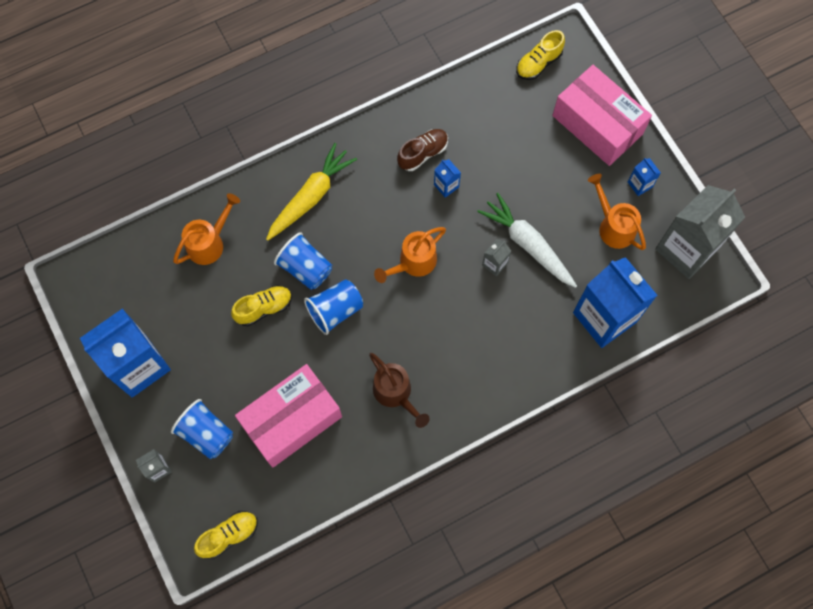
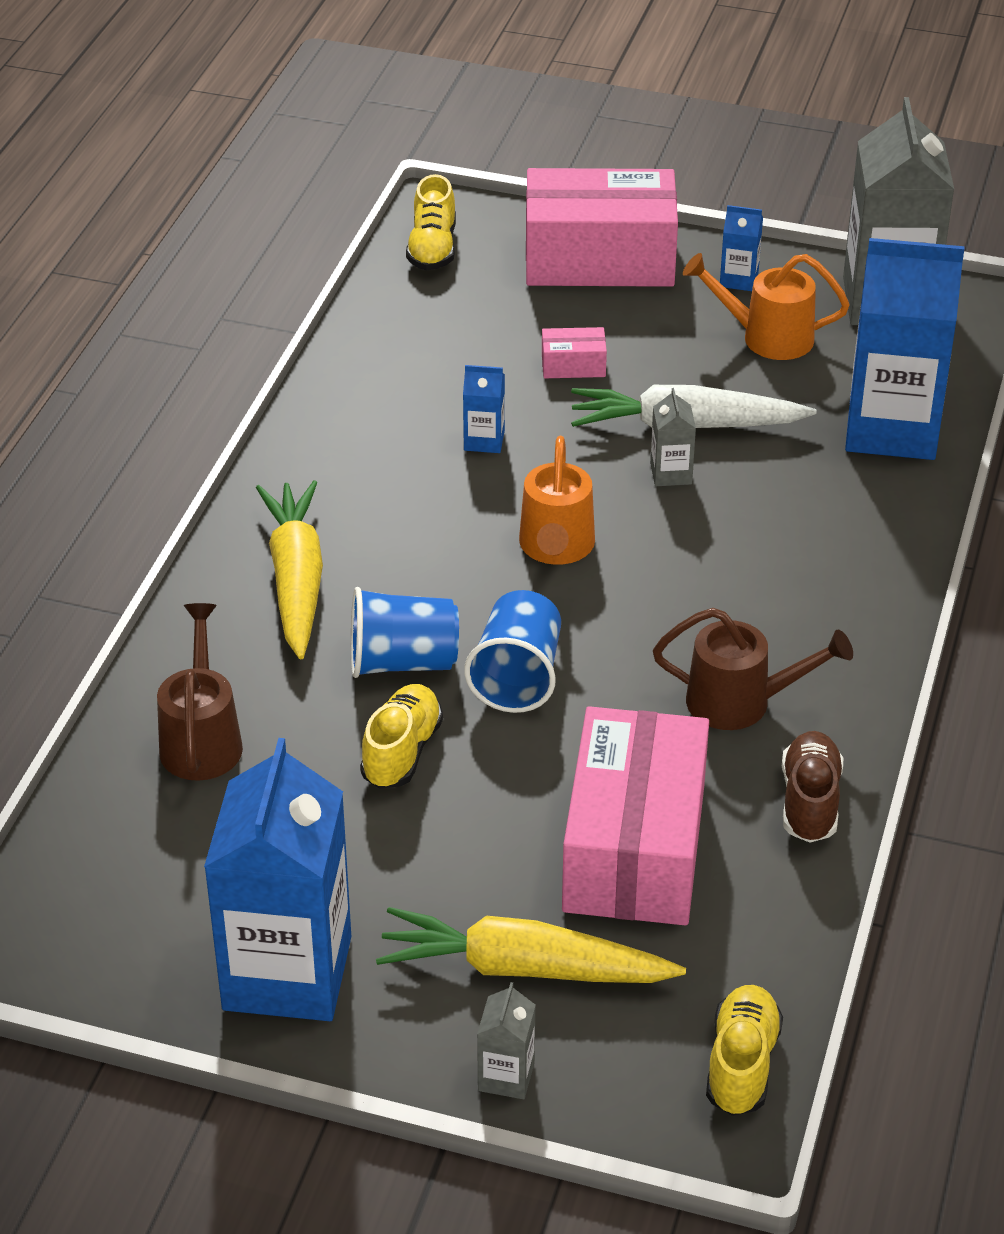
camera: 45 degrees left, 30 degrees down
blue cup [171,399,233,459] -> yellow carrot [376,907,686,983]
orange watering can [173,193,240,265] -> brown watering can [157,603,243,781]
brown shoe [397,129,448,171] -> brown shoe moved to [782,731,843,843]
none -> pink box [542,327,607,378]

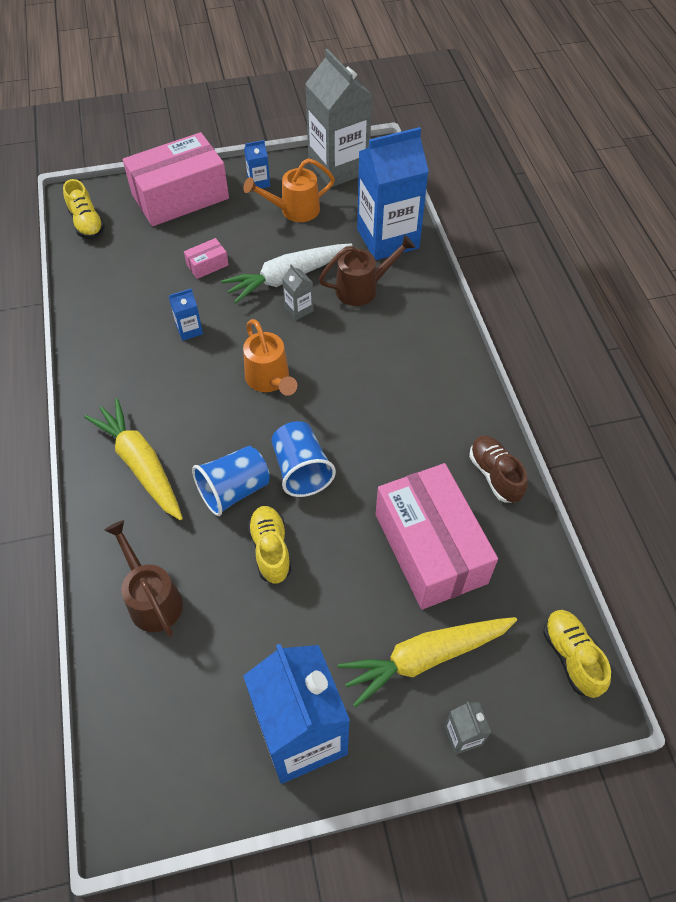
camera: 30 degrees left, 15 degrees up
brown watering can [653,608,853,730] -> brown watering can moved to [319,235,415,306]

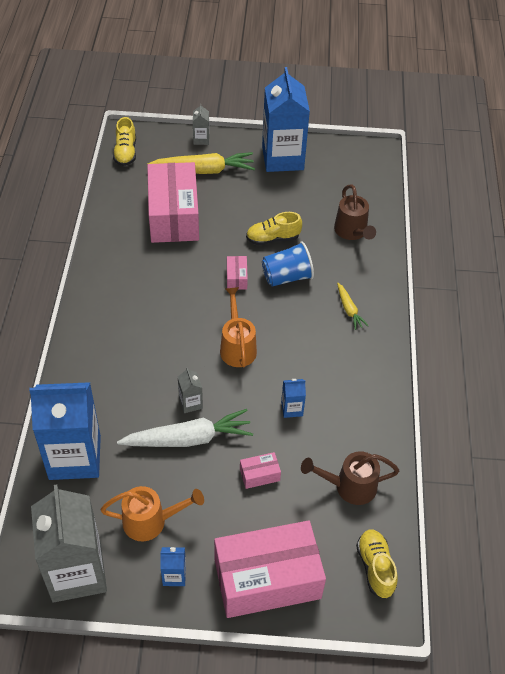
camera: 165 degrees left, 5 degrees down
yellow carrot [84,398,183,520] -> yellow carrot [337,283,369,330], size x0.51
yellow shoe [247,506,291,583] -> yellow shoe turned 75 degrees clockwise [246,212,302,245]
blue cup [271,421,336,497] -> pink box [227,256,248,290]
brown watering can [319,235,415,306] -> brown watering can moved to [301,451,399,505]
brown shoe [469,435,528,503] -> none

